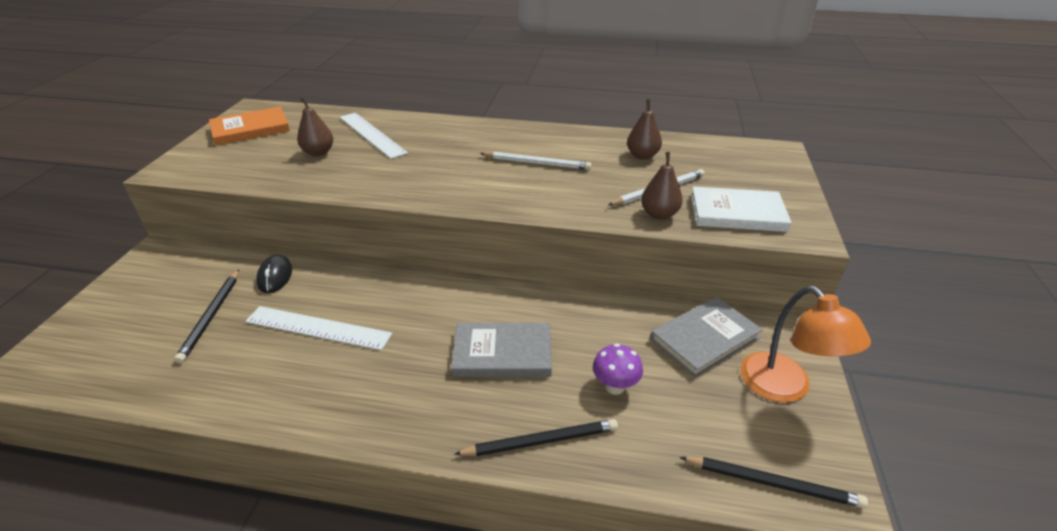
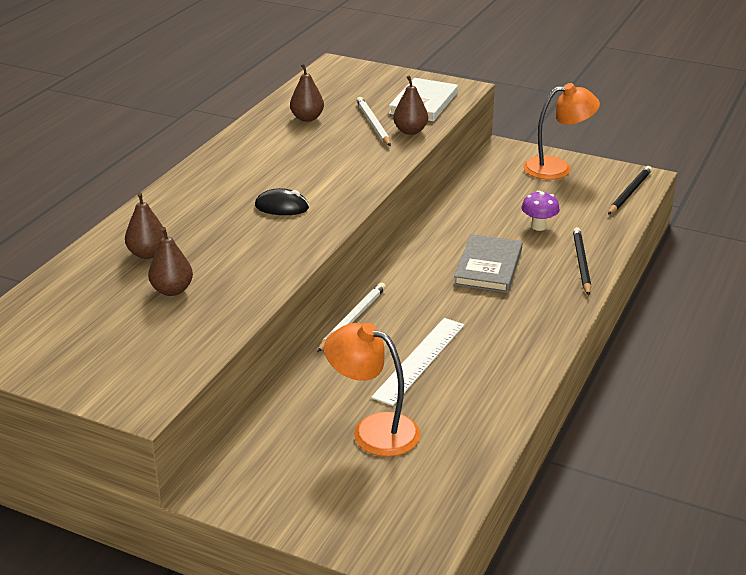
camera: 75 degrees left, 5 degrees down
black pencil [174,270,239,363] -> orange lamp [324,323,420,457]
orange book [209,107,290,145] -> none
black mouse [256,255,292,293] -> black mouse moved to [255,188,309,215]
white ruler [340,113,408,159] -> brown pear [125,192,164,259]
white pencil [480,152,592,170] -> white pencil moved to [317,283,386,352]
grey book [650,296,763,378] -> none

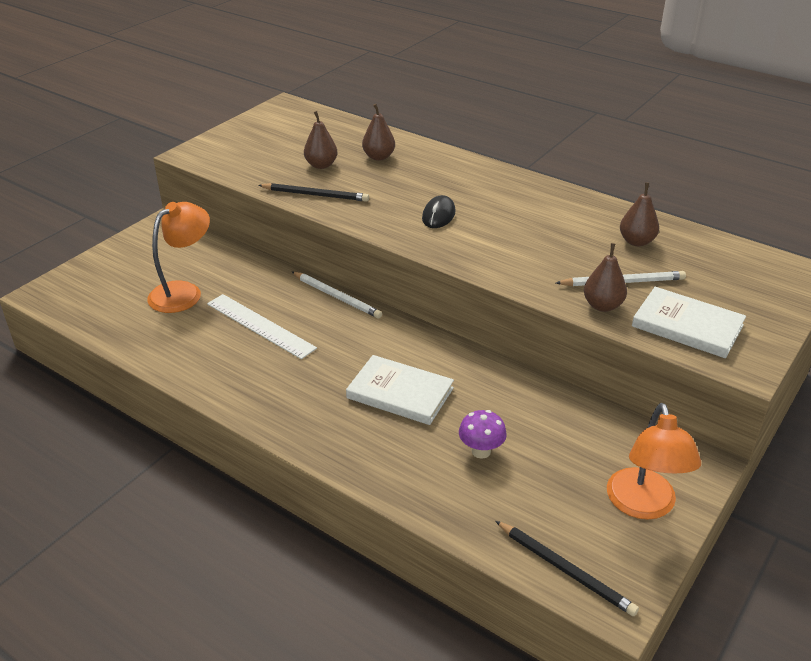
camera: 100 degrees right, 5 degrees up
grey book [454,234,522,293] -> white book [346,355,454,425]
black pencil [573,227,591,296] -> black pencil moved to [258,183,369,202]

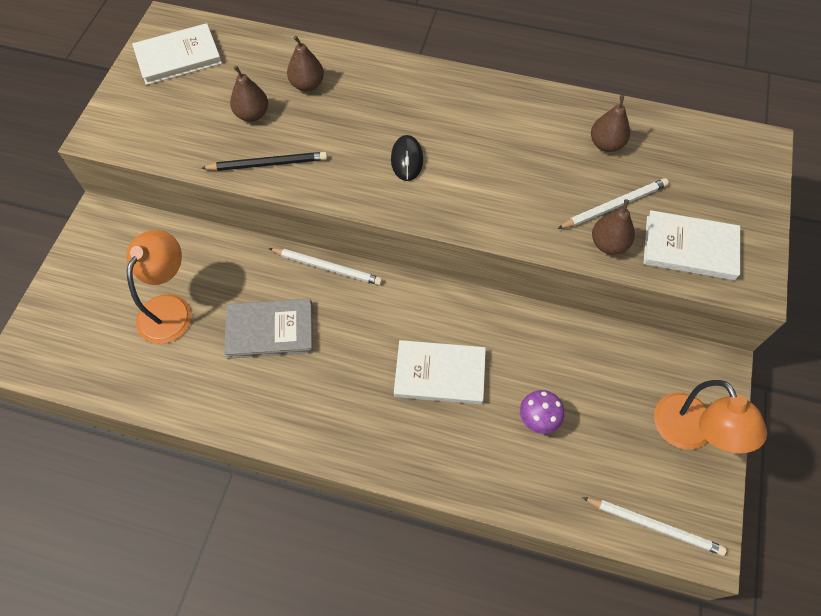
camera: 20 degrees left, 25 degrees up
white ruler [207,294,317,359] -> grey book [224,298,313,359]
black pencil [495,521,639,616] -> white pencil [582,497,727,556]
none -> white book [132,23,222,85]

